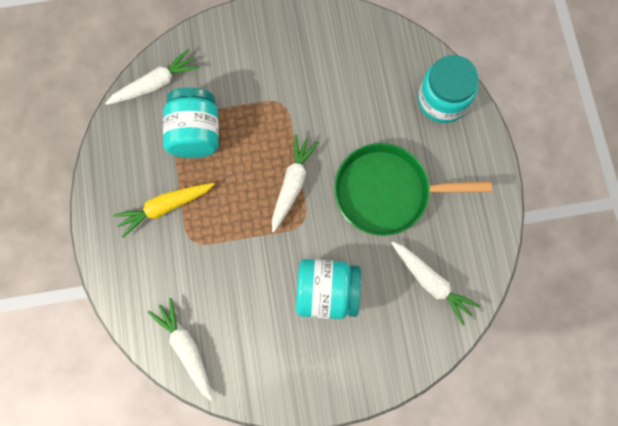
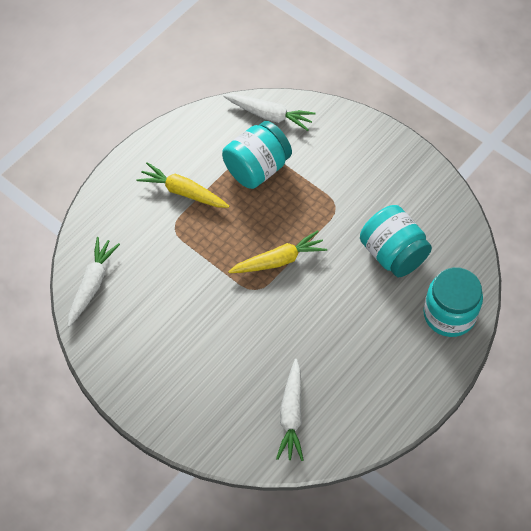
camera: 50 degrees right, 15 degrees down
white carrot [272,134,319,232] -> yellow carrot [228,230,327,273]
turquoise jar [296,259,361,319] -> turquoise jar moved to [360,205,432,277]
green pan [334,143,492,236] -> none

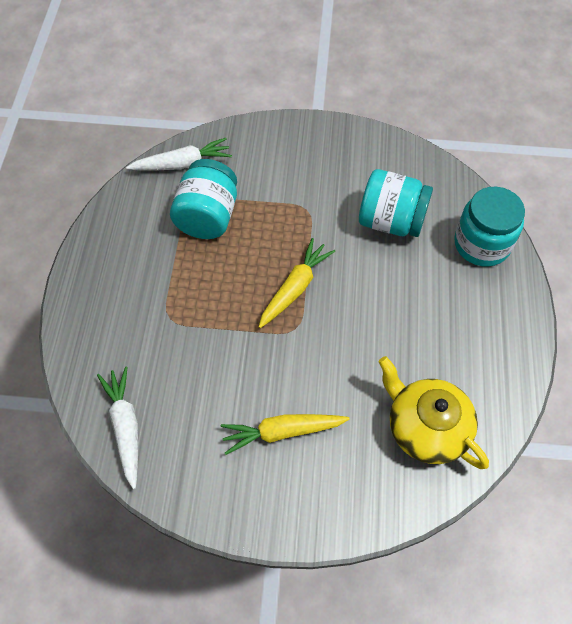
camera: 35 degrees left, 0 degrees up
yellow carrot [136,162,229,208] -> yellow carrot moved to [221,414,350,455]
white carrot [276,359,304,461] -> yellow teapot [378,356,489,469]

